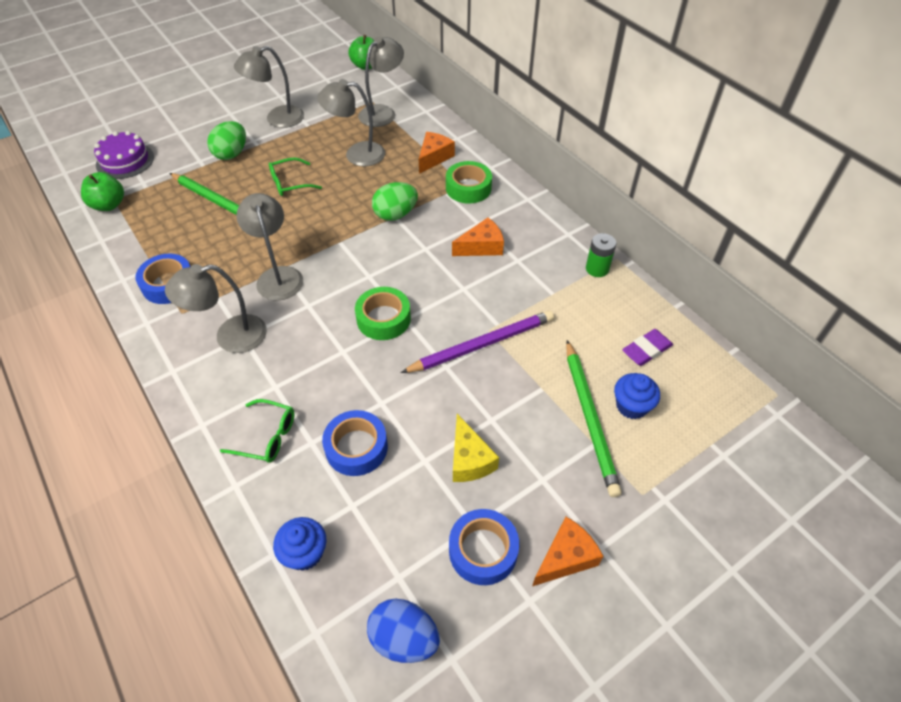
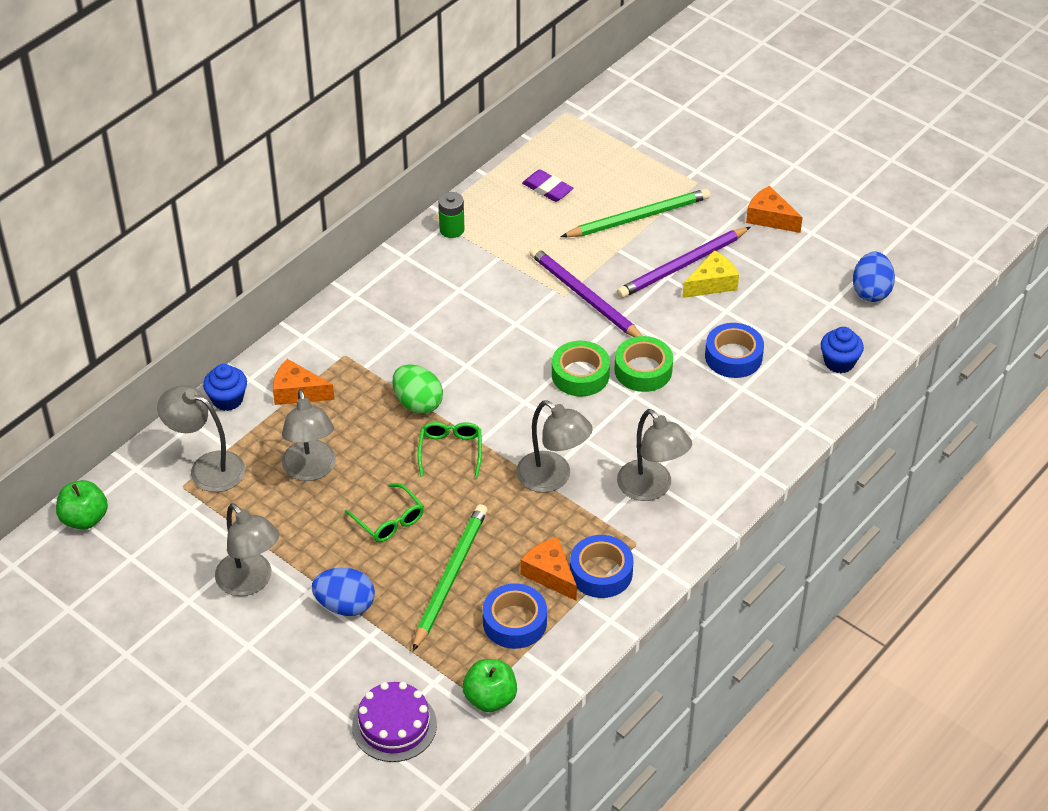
camera: 105 degrees left, 5 degrees down
green egg [207,121,246,160] -> blue egg [312,568,375,616]
green glasses [220,399,295,463] -> green glasses moved to [418,422,482,477]
grey lamp [236,193,303,301] -> grey lamp turned 105 degrees counterclockwise [516,400,593,493]
green tape [446,161,492,203] -> green tape moved to [615,336,673,392]
blue tape [449,509,519,585] -> blue tape moved to [483,584,547,649]
orange cheese [452,218,504,256] -> orange cheese moved to [521,537,577,601]
blue cupcake [614,373,660,419] -> blue cupcake moved to [203,364,247,411]
none -> purple pencil [617,227,750,298]

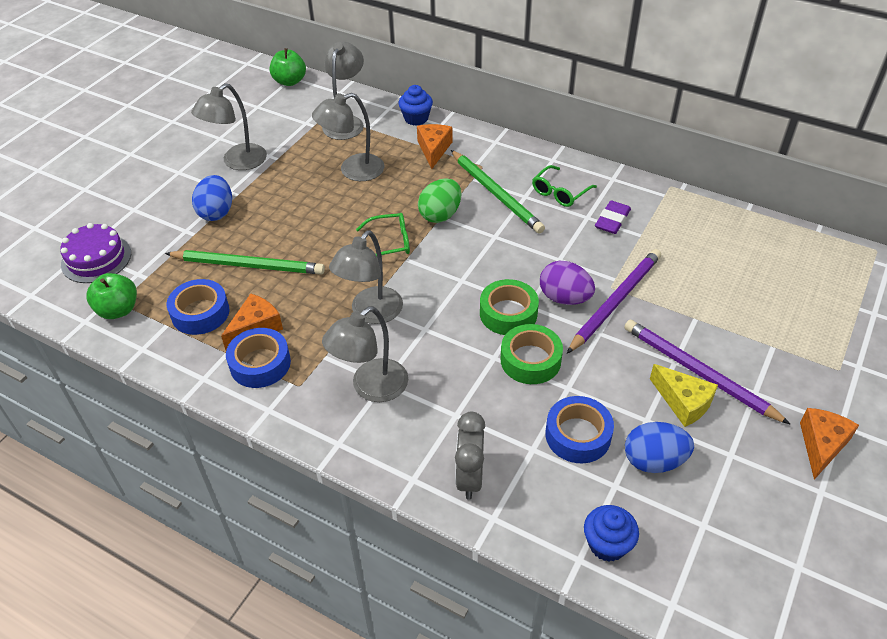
camera: 80 degrees right, 0 degrees up
green glasses [345,483,424,542] -> green glasses moved to [532,165,597,207]
green battery [438,192,464,238] -> none
purple eraser [522,170,573,202] -> purple eraser moved to [595,201,631,234]
green pencil [561,189,710,237] -> green pencil moved to [451,150,545,233]
blue egg [853,252,895,302] -> blue egg moved to [625,422,694,473]
none -> grey clock [455,412,486,500]
none -> purple egg [540,261,595,305]

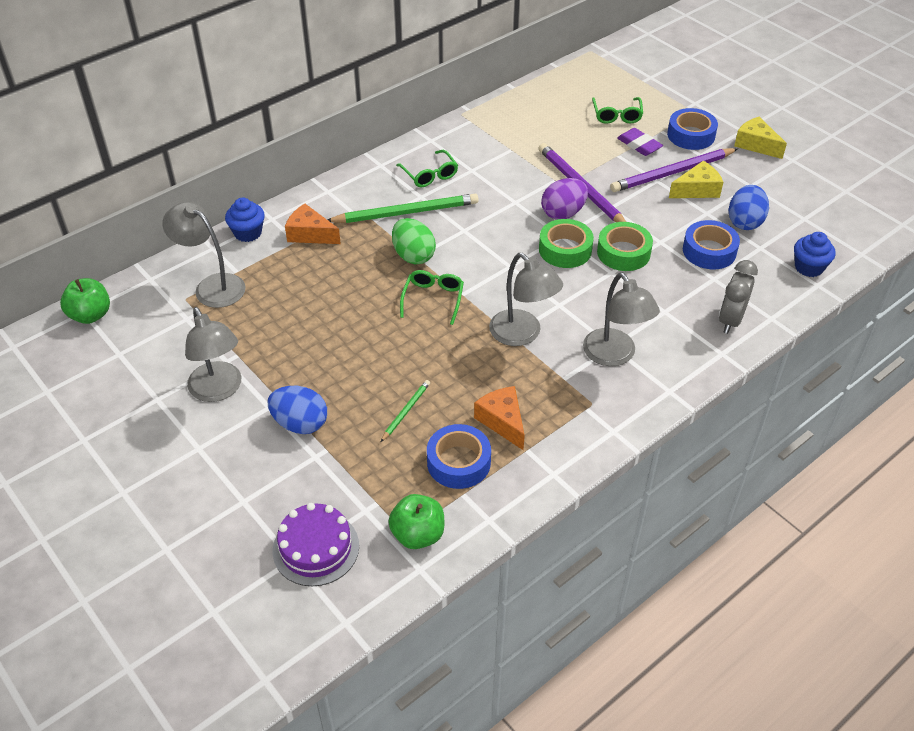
camera: 70 degrees left, 0 degrees up
green pencil [165,250,325,275] -> green pencil [381,380,430,442], size x0.49
blue tape [226,328,291,388] -> blue tape moved to [667,108,718,150]
grey lamp [312,93,384,181] -> none
grey clock [455,412,486,500] -> grey clock turned 90 degrees clockwise [719,260,758,334]
purple eraser [595,201,631,234] -> purple eraser moved to [617,128,663,156]
orange cheese [800,408,859,480] -> yellow cheese [734,117,787,159]
none -> green glasses [592,97,643,124]

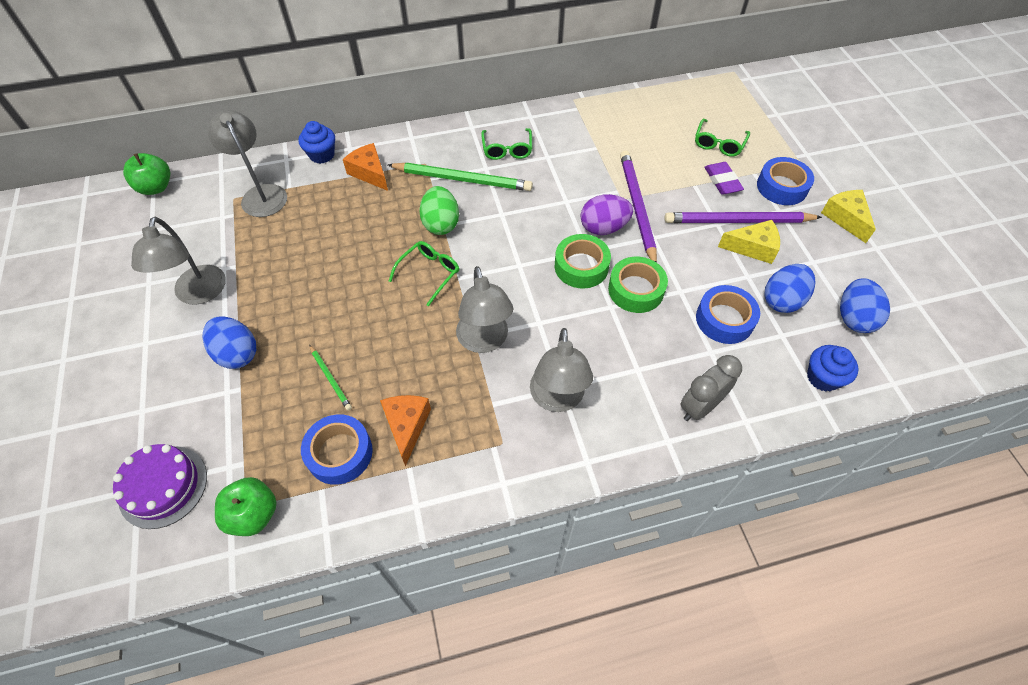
camera: 25 degrees right, 10 degrees up
green pencil [381,380,430,442] -> green pencil turned 90 degrees clockwise [310,345,352,410]
none -> blue egg [840,278,890,333]

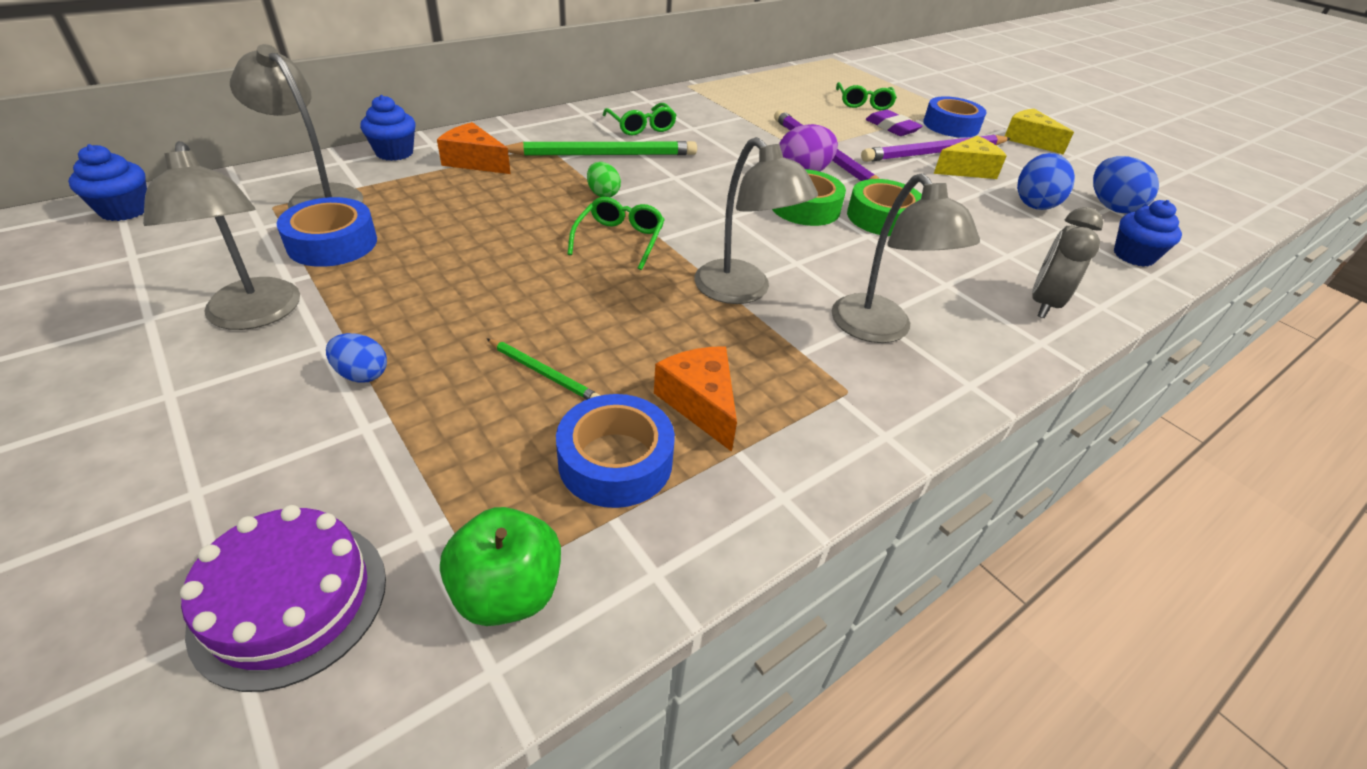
camera: 25 degrees left, 15 degrees down
green apple [123,153,170,195] -> blue cupcake [68,144,147,221]
blue egg [203,316,256,369] -> blue egg [326,333,387,383], size x0.59
green egg [419,186,459,235] -> green egg [587,162,621,197], size x0.59
blue tape [696,285,760,344] -> blue tape moved to [277,197,377,267]

